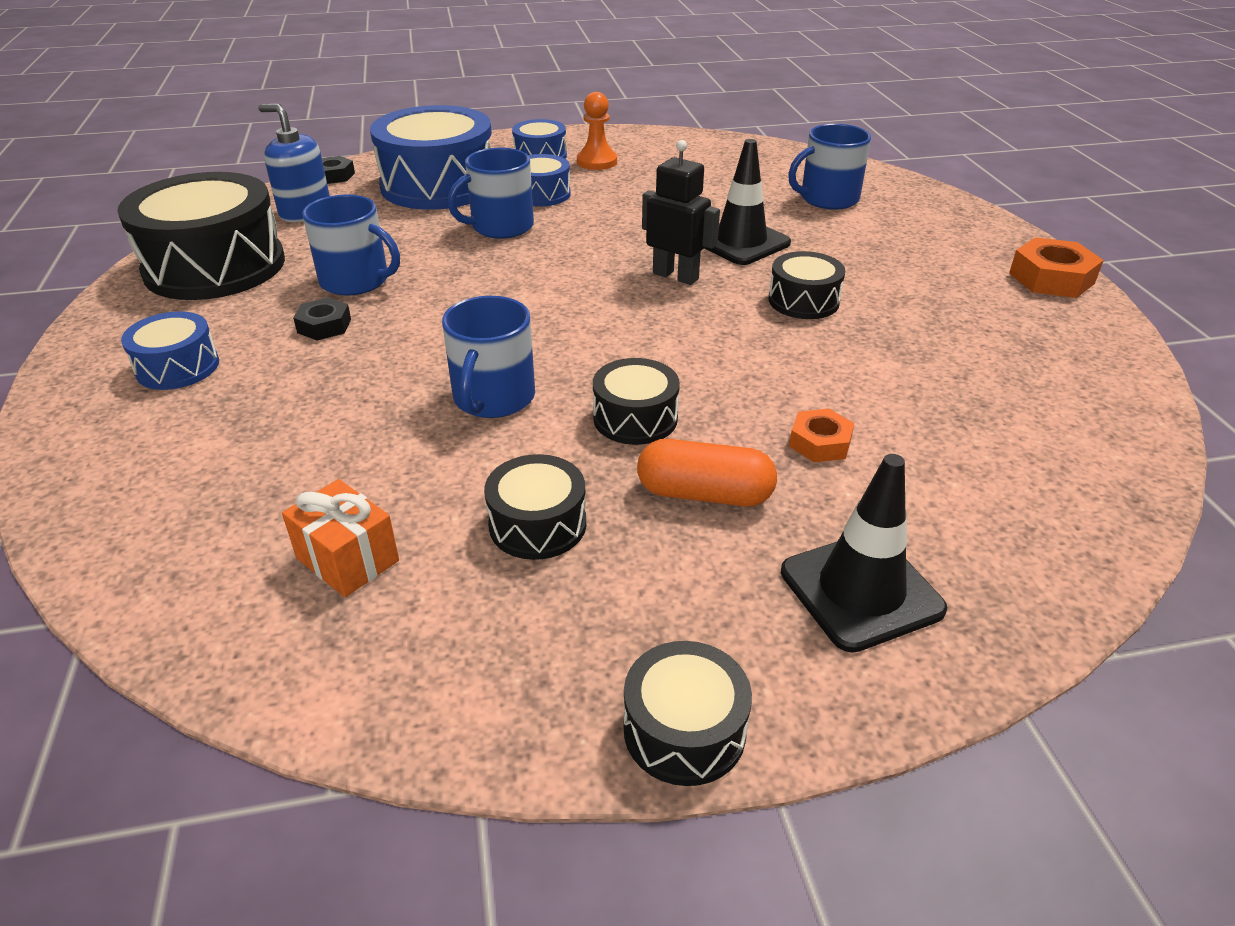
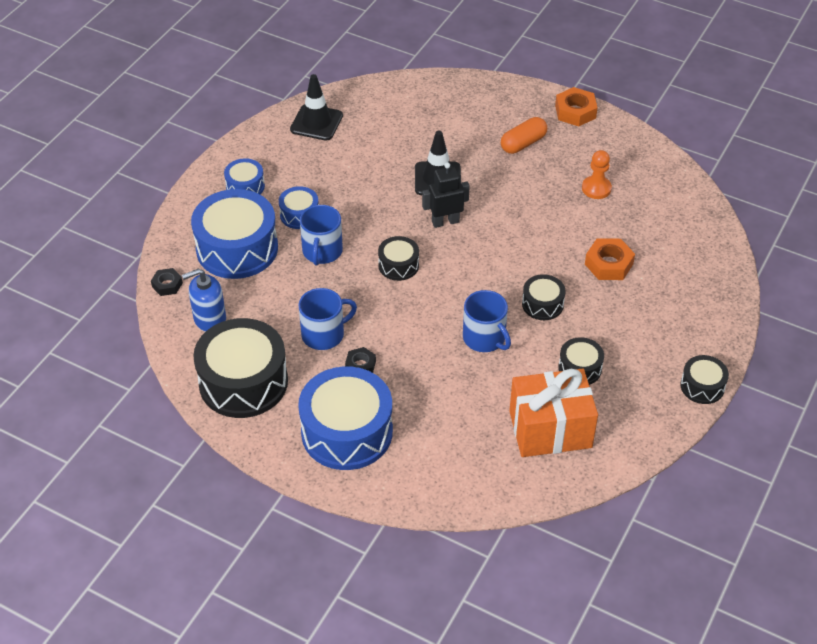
camera: 50 degrees left, 10 degrees up
blue drum [121,311,219,390] -> blue drum [298,366,393,470], size x2.03
orange gift [282,479,399,597] -> orange gift [509,368,598,457], size x1.99
orange pawn [577,92,617,170] -> orange pawn moved to [582,150,612,199]
orange capsule [637,439,777,506] -> orange capsule moved to [501,117,547,154]
black drum [769,251,845,319] -> black drum moved to [378,236,419,281]
black traffic cone [781,454,947,653] -> black traffic cone moved to [290,74,343,141]
blue mug [788,124,871,210] -> none
orange nut [789,409,854,462] -> orange nut [585,239,635,280], size x1.61

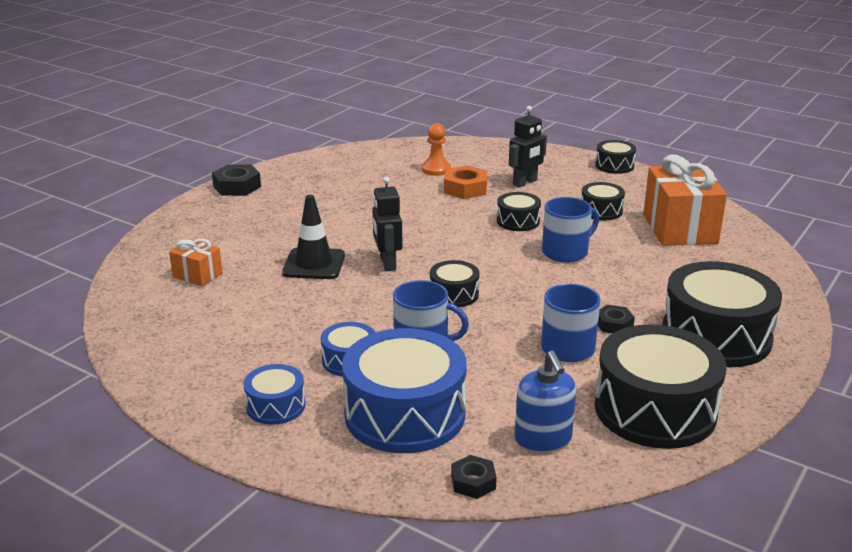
camera: 85 degrees left, 20 degrees down
black traffic cone [290,74,343,141] -> none
blue drum [298,366,393,470] -> black drum [662,261,782,367]
orange capsule [501,117,547,154] -> none
orange nut [555,87,598,126] -> black nut [212,164,261,196]
orange pawn [582,150,612,199] -> orange pawn moved to [422,123,451,176]
none -> orange gift [169,239,222,286]
none -> black robot [509,106,547,188]

